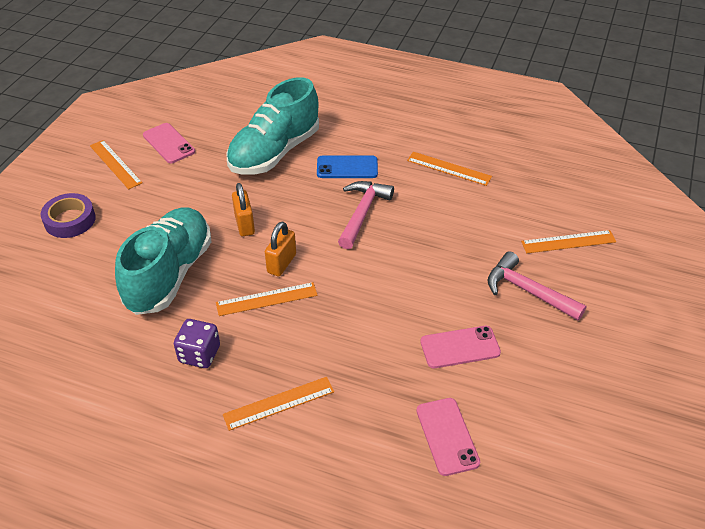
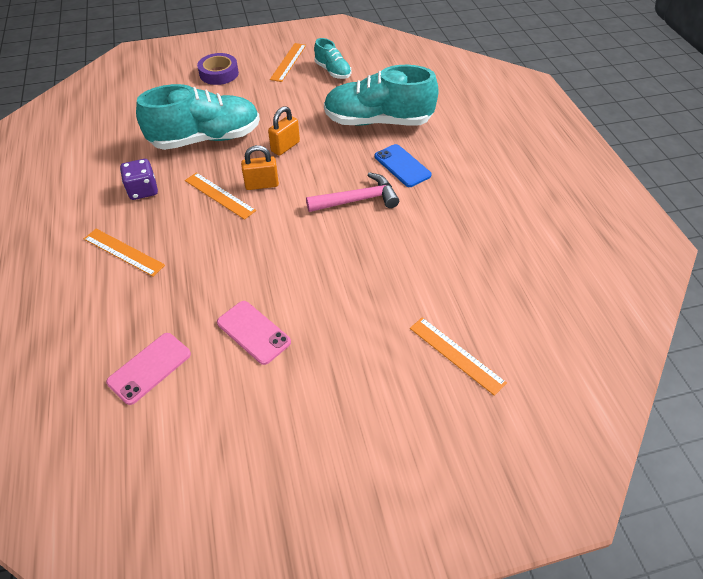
camera: 55 degrees right, 5 degrees up
pink phone [143,123,195,163] -> turquoise shoe [314,38,351,79]
orange ruler [407,152,492,186] -> none
pink hammer [487,251,586,321] -> none

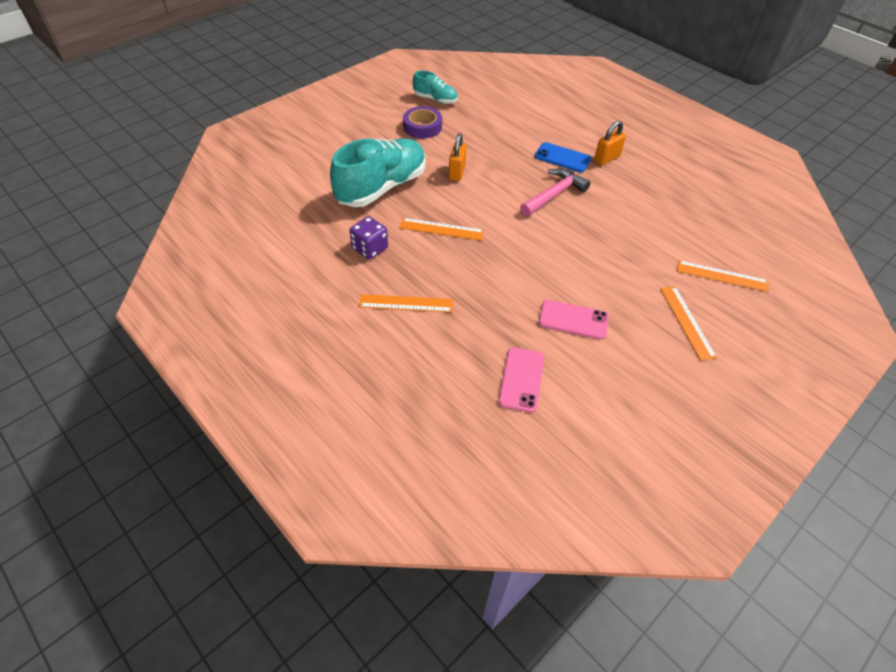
camera: 30 degrees left, 0 degrees up
purple tape [197,53,239,85] -> purple tape moved to [403,106,442,139]
orange padlock [241,145,279,190] -> orange padlock moved to [594,121,626,165]
orange ruler [270,43,306,82] -> orange ruler moved to [660,286,717,361]
turquoise shoe [324,65,439,126] -> none

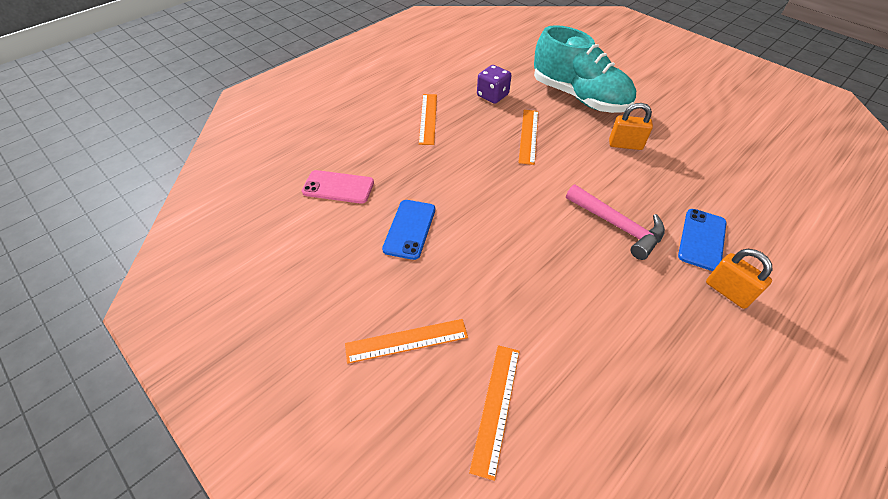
camera: 90 degrees right, 0 degrees up
purple tape [403,106,442,139] -> none
turquoise shoe [413,70,458,104] -> none
pink phone [539,300,609,340] -> blue phone [382,200,435,260]

